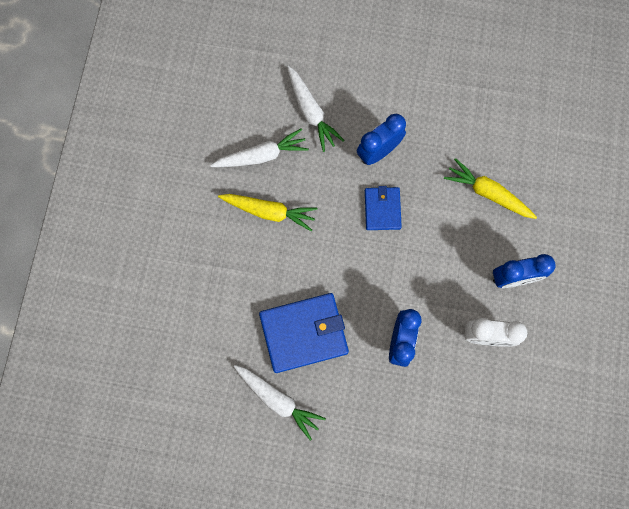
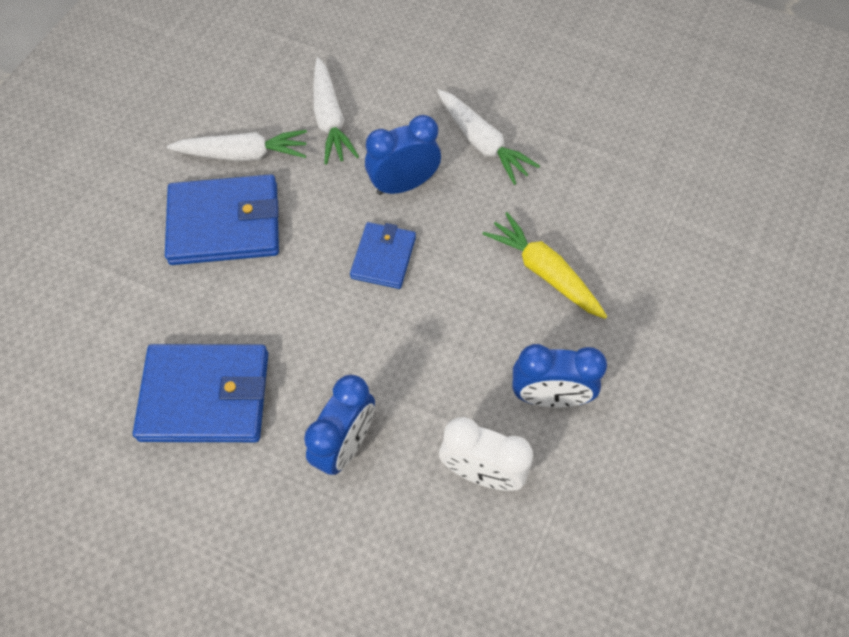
camera: 15 degrees right, 15 degrees down
yellow carrot [218,194,318,231] -> blue wallet [165,174,279,265]
white carrot [234,365,326,441] -> white carrot moved to [437,89,540,185]

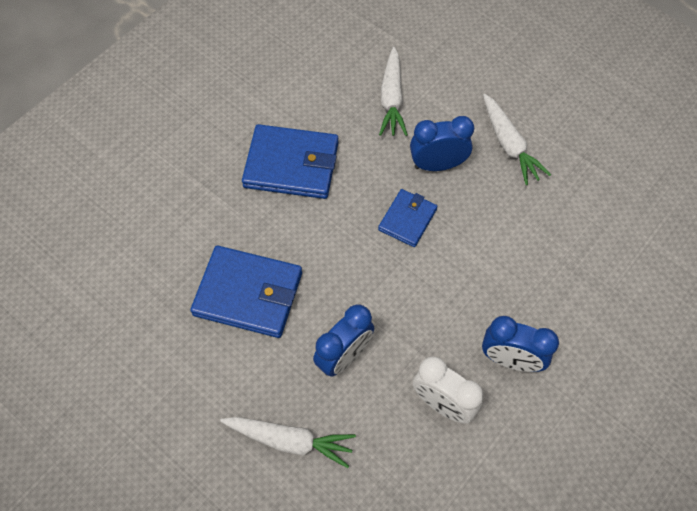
camera: 15 degrees right, 0 degrees up
white carrot [167,130,307,162] -> white carrot moved to [220,417,356,468]
yellow carrot [482,212,607,319] -> none

